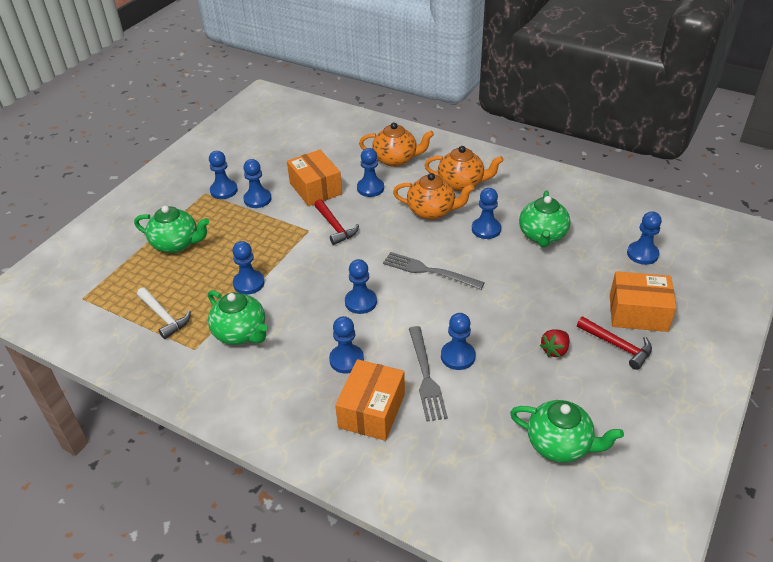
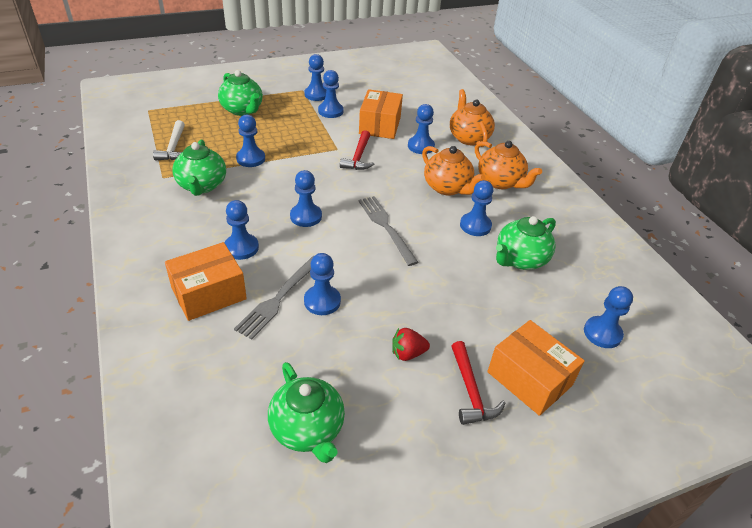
camera: 35 degrees right, 0 degrees up
orange teapot [359,122,434,167] -> orange teapot turned 150 degrees counterclockwise [450,89,495,147]

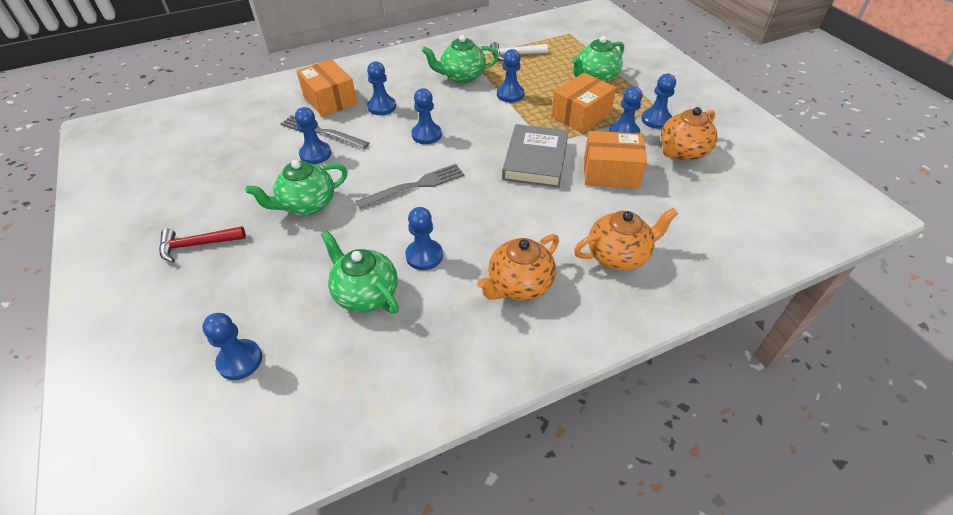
camera: 90 degrees right, 5 degrees up
green teapot [268,362,345,463] -> green teapot moved to [245,160,348,215]
red hammer [340,130,374,170] -> grey book [502,124,569,188]
red strawberry [392,328,430,361] -> none
blue pawn [408,104,435,154] -> none
orange teapot [422,146,486,195] -> orange teapot moved to [661,107,717,161]
orange box [487,320,585,416] -> orange box moved to [551,72,616,133]

